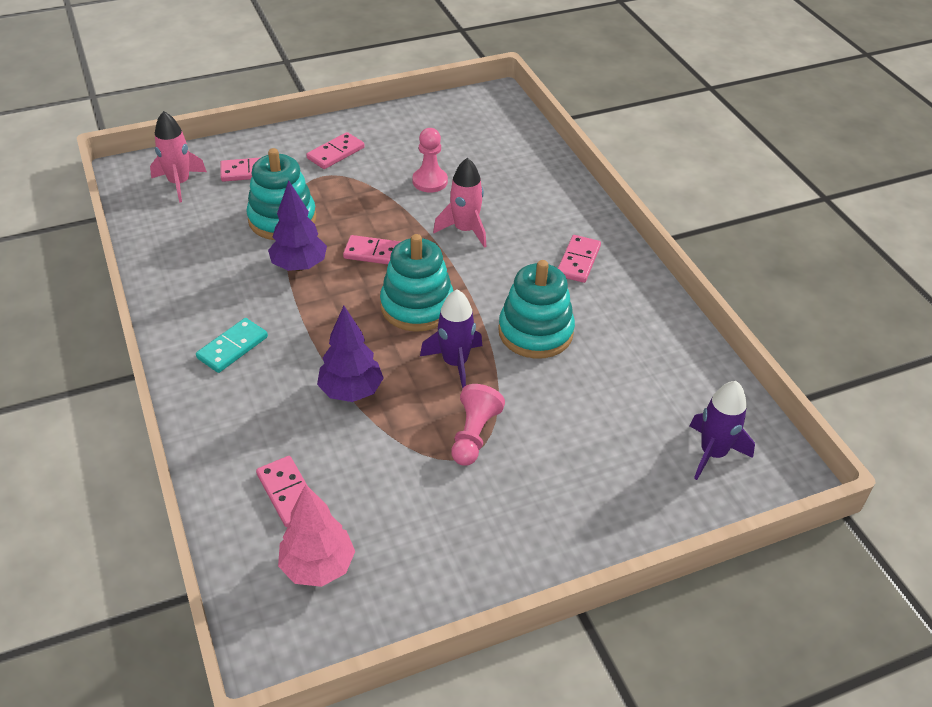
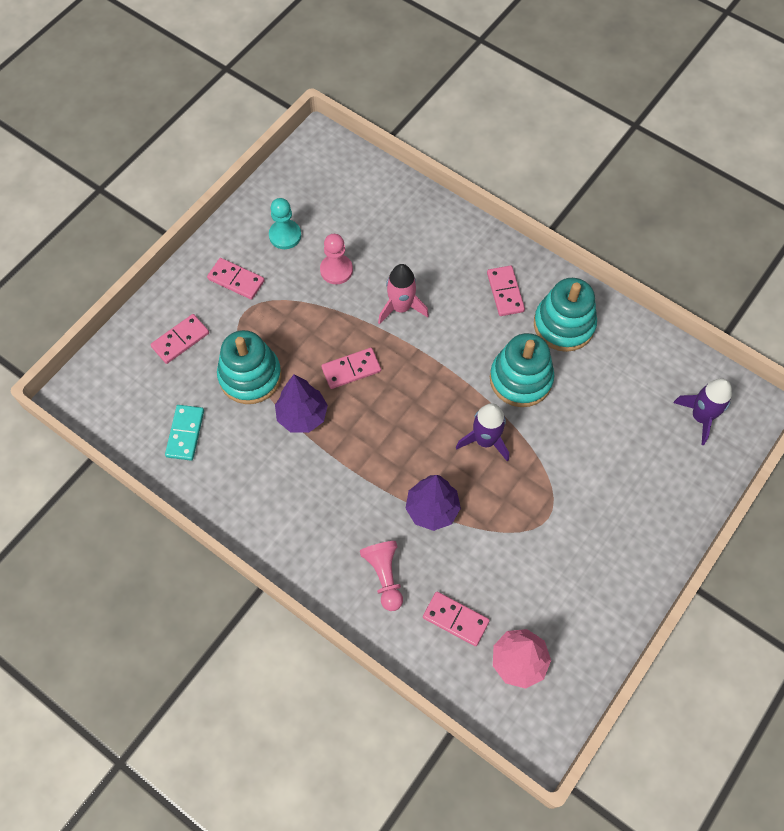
camera: 30 degrees left, 20 degrees up
pink rocket [150,111,207,203] -> none
turquoise domino [196,318,268,373] -> turquoise domino moved to [165,405,204,461]
pink domino [307,132,365,169] -> pink domino turned 75 degrees counterclockwise [207,258,265,300]
turquoise stacking toy [380,234,453,332] -> turquoise stacking toy moved to [534,278,597,352]
pink pawn [451,384,505,466] -> pink pawn moved to [360,541,403,611]
none -> turquoise pawn [269,198,301,249]

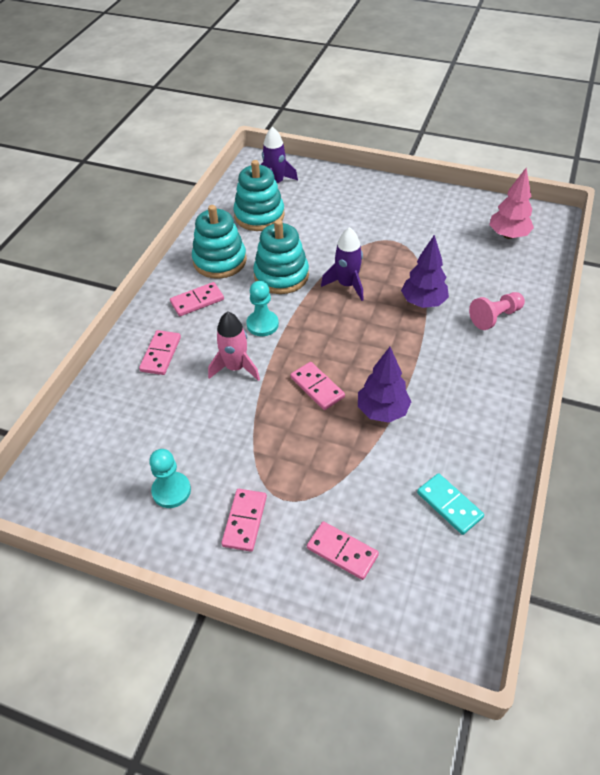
camera: 105 degrees left, 15 degrees down
turquoise domino [165,405,204,461] -> turquoise domino turned 60 degrees clockwise [417,473,484,535]
turquoise stacking toy [217,330,281,404] -> turquoise stacking toy moved to [233,160,285,231]
pink pawn [320,234,353,284] -> none
pink domino [423,592,490,646] -> pink domino moved to [139,330,181,375]
none -> turquoise pawn [246,281,279,336]

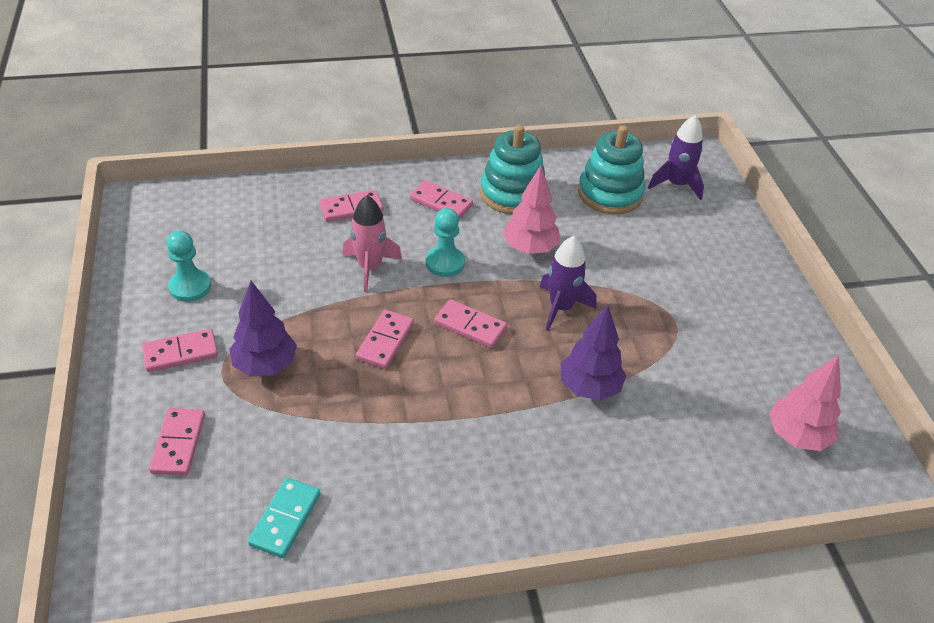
camera: 55 degrees right, 5 degrees down
turquoise stacking toy [253,219,309,294] -> pink tree [503,166,560,254]
purple tree [358,347,411,423] -> purple tree moved to [230,281,297,376]
pink pawn [469,292,525,330] -> none
none -> pink domino [434,299,507,348]

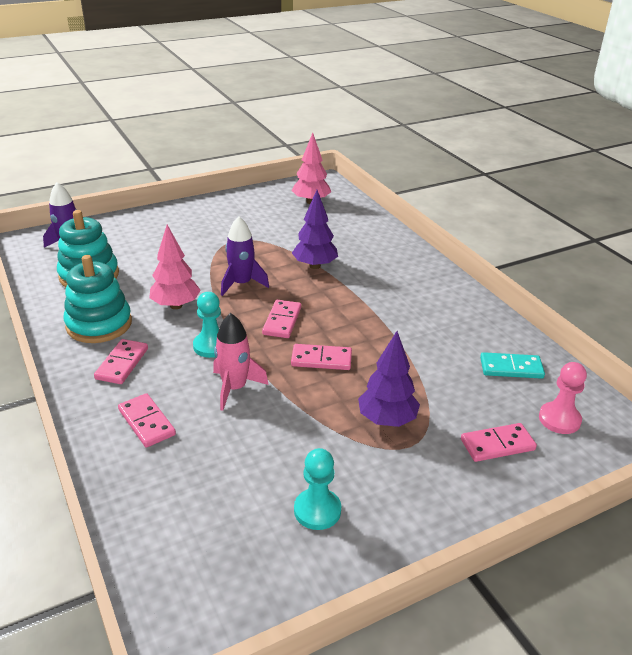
camera: 105 degrees left, 10 degrees down
pink domino [142,329,218,372] -> none
none -> pink pawn [539,362,587,434]

